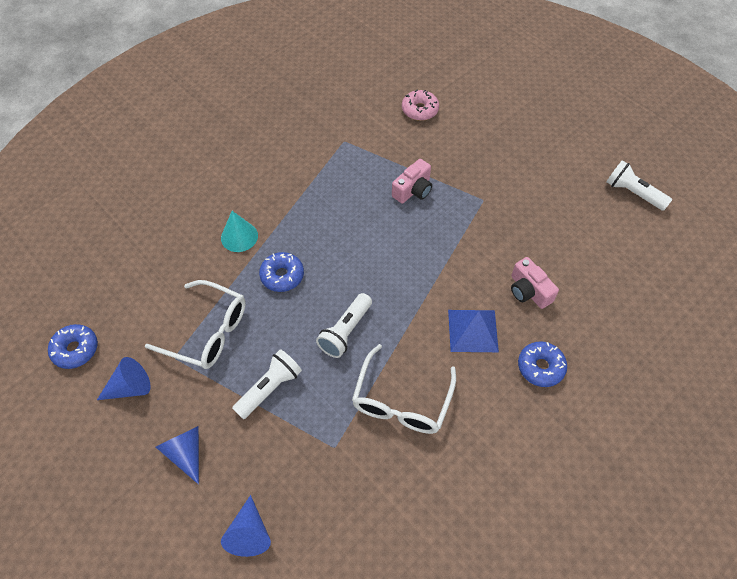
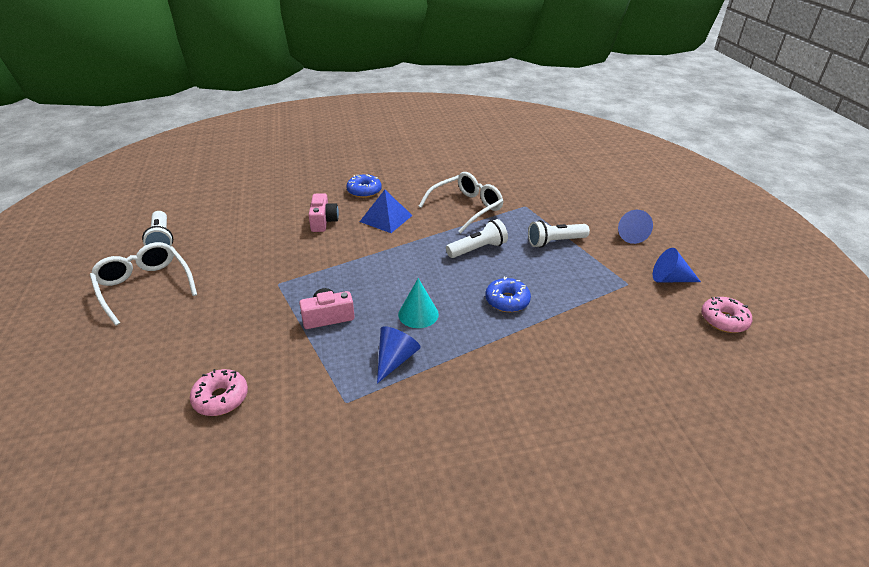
camera: 150 degrees left, 20 degrees down
blue donut [48,324,98,369] -> pink donut [701,297,752,333]
white glasses [145,280,246,369] -> white glasses moved to [90,242,197,326]
turquoise cone [221,211,258,252] -> turquoise cone moved to [398,278,439,328]
blue cone [221,495,271,557] -> blue cone moved to [377,326,421,384]

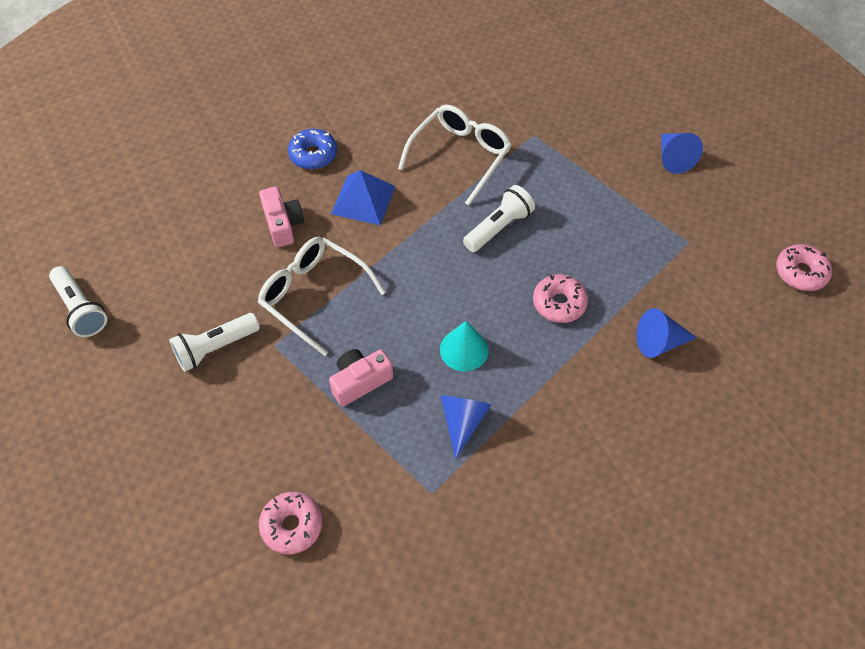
camera: 15 degrees left, 20 degrees up
white glasses [90,242,197,326] -> white glasses moved to [258,237,386,356]
blue donut [485,277,531,312] -> pink donut [533,274,588,323]
white flashlight [528,220,590,248] -> white flashlight moved to [169,313,260,372]
blue cone [653,248,701,282] -> blue cone moved to [637,308,697,358]

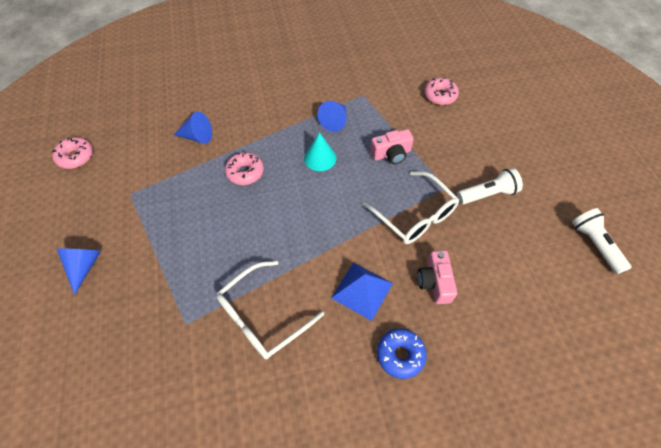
camera: 165 degrees left, 0 degrees up
white flashlight [463,185,535,252] -> none

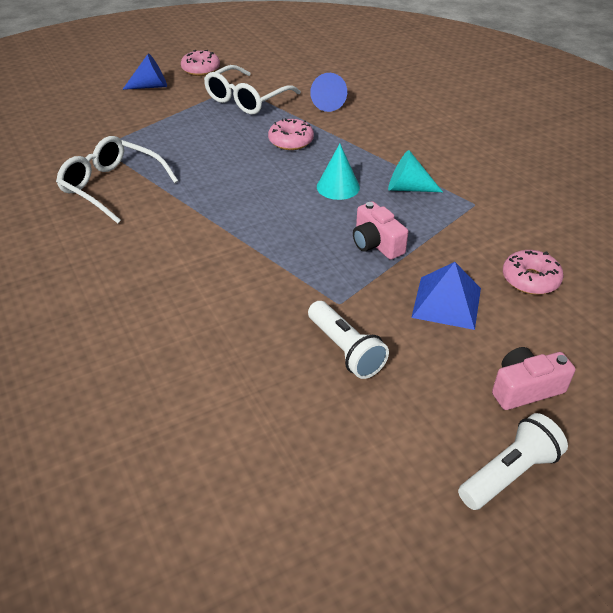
camera: 75 degrees right, 15 degrees down
pink donut [52,137,93,169] -> pink donut moved to [181,50,220,76]
blue cone [318,101,346,132] -> turquoise cone [388,150,443,192]
blue pyramid [331,262,393,321] -> blue pyramid moved to [411,262,481,330]
white glasses [363,171,459,244] -> white glasses moved to [204,65,301,115]
blue donut [377,328,427,379] -> none
pink camera [417,250,457,304] -> pink camera moved to [492,347,575,410]
white flashlight [572,208,632,274] -> white flashlight moved to [458,413,568,510]

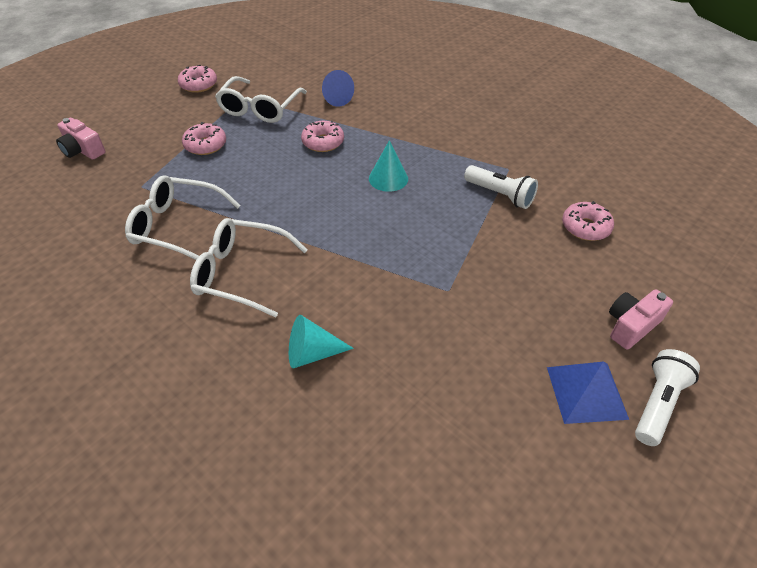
camera: 20 degrees left, 5 degrees up
blue cone [122,53,167,90] -> none
white flashlight [308,301,389,379] -> white flashlight moved to [464,165,538,209]
pink camera [353,201,408,260] -> pink camera moved to [56,118,105,160]
turquoise cone [388,150,443,192] -> turquoise cone moved to [289,315,354,369]
blue pyramid [411,262,481,330] -> blue pyramid moved to [547,362,629,424]
none -> pink donut [182,122,226,155]
none -> white glasses [190,218,308,317]

